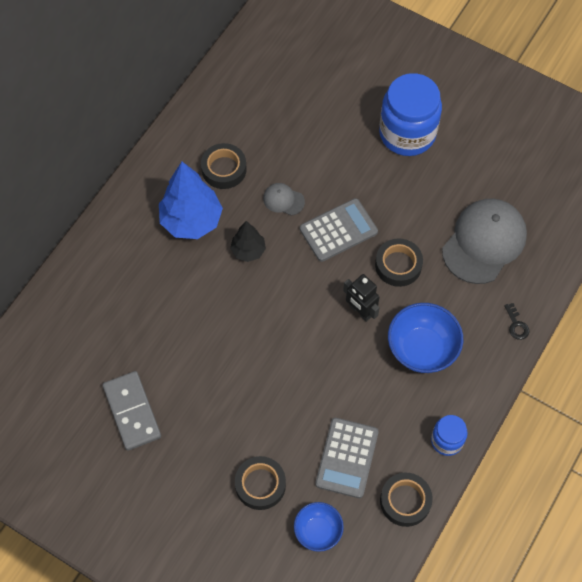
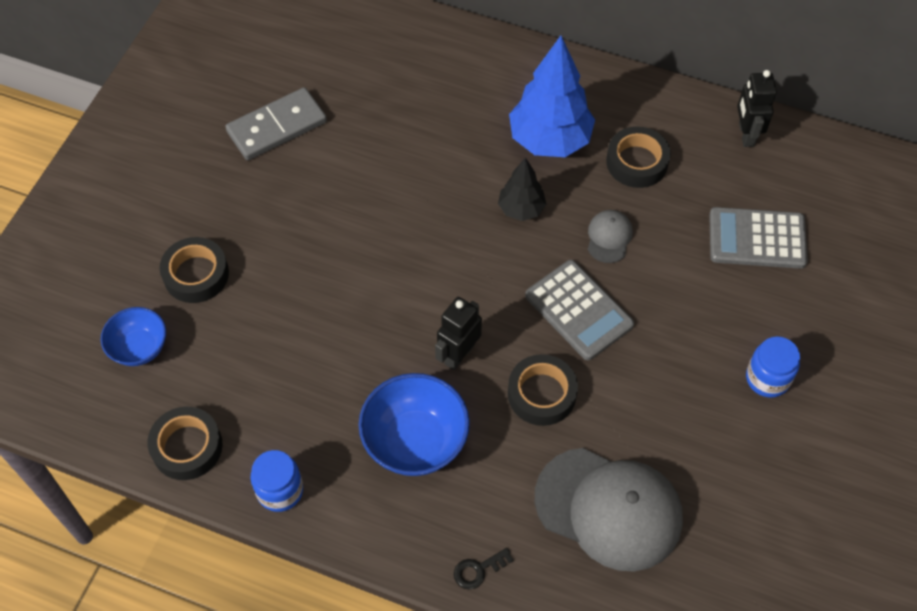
camera: 80 degrees right, 5 degrees down
grey calculator [315,418,379,498] -> grey calculator moved to [709,207,808,269]
blue jar [379,73,442,156] -> blue jar [746,336,800,398], size x0.51
none -> black robot [737,70,777,147]

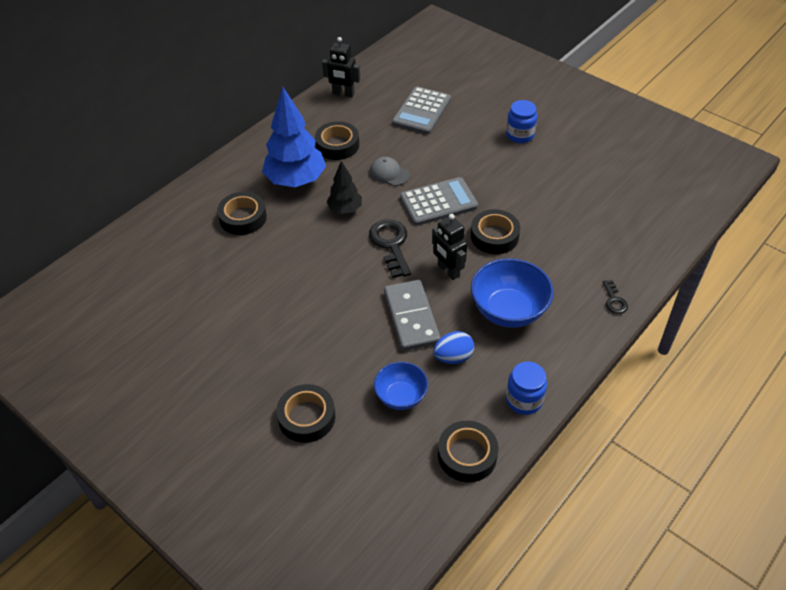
camera: 70 degrees left, 10 degrees down
blue bowl [101,307,166,366] -> blue bowl moved to [374,362,428,410]
grey domino [225,87,327,160] -> grey domino moved to [384,280,441,351]
grey cap [535,448,683,571] -> none
none -> black tape [217,192,267,235]
none -> black key [369,219,411,278]
none -> blue egg [433,331,474,364]

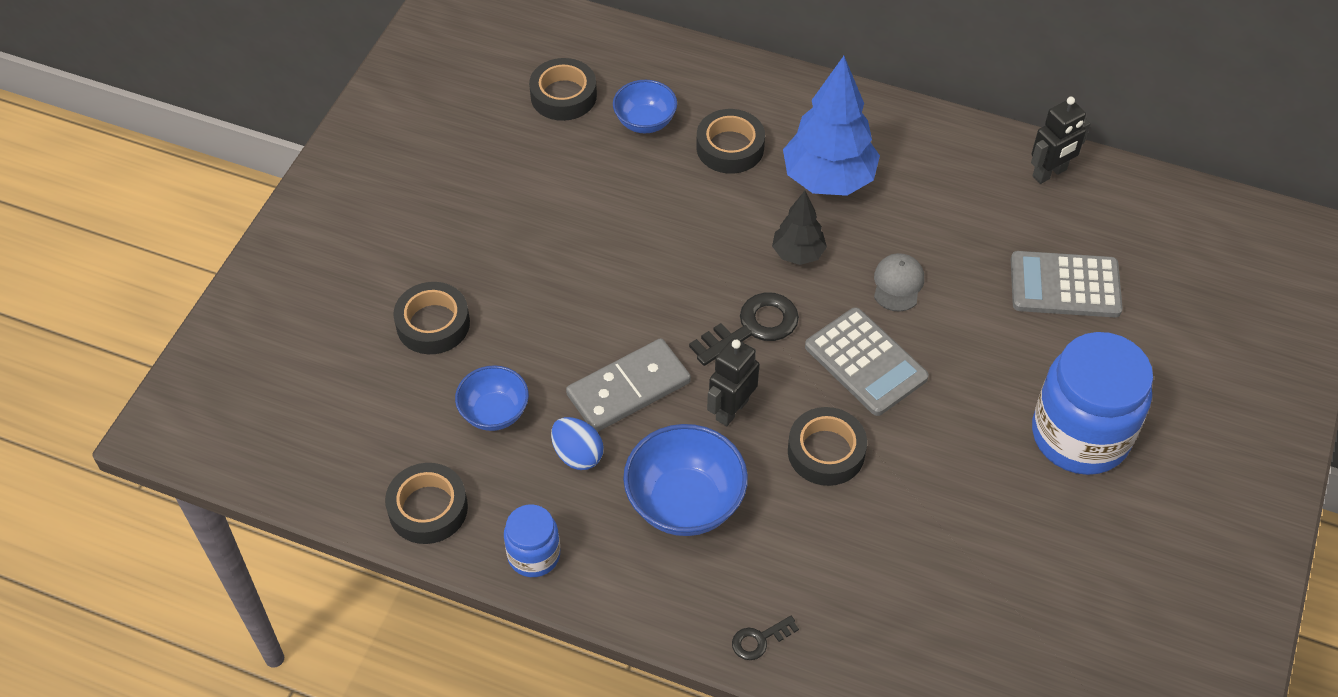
camera: 70 degrees right, 5 degrees up
black tape [315,121,359,160] -> black tape moved to [529,58,597,121]
black robot [322,37,360,98] -> black robot turned 120 degrees counterclockwise [1031,97,1091,184]
blue jar [506,100,537,143] -> blue jar [1032,332,1153,475], size x1.97
none -> blue bowl [613,80,677,133]

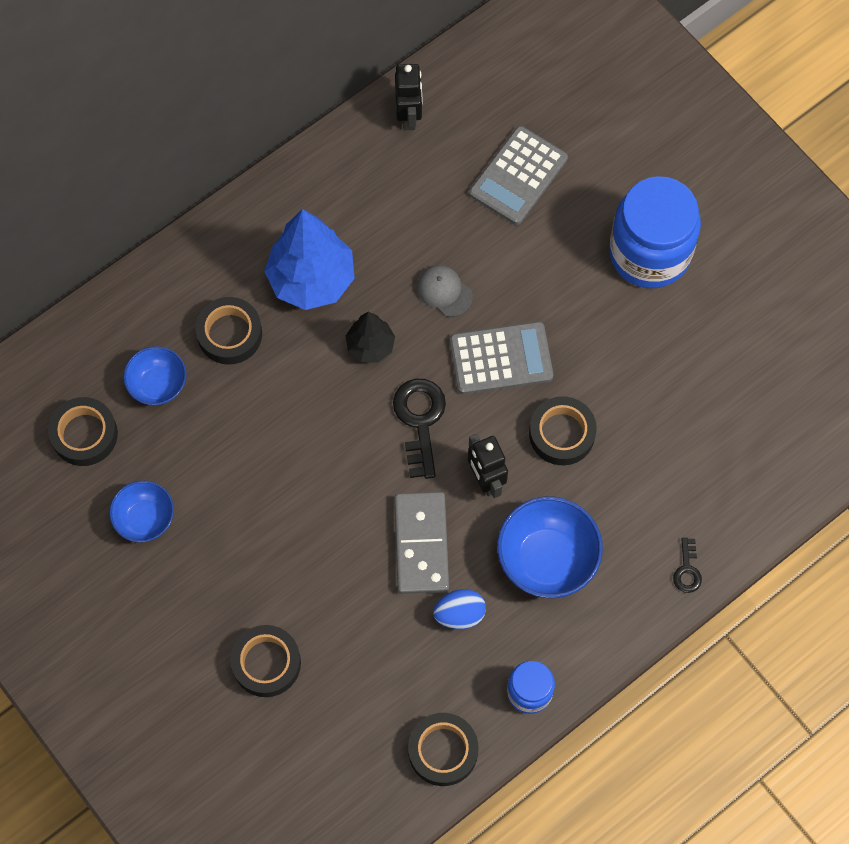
camera: 60 degrees left, 15 degrees up
blue bowl [455,365,529,431] -> blue bowl moved to [109,480,174,542]

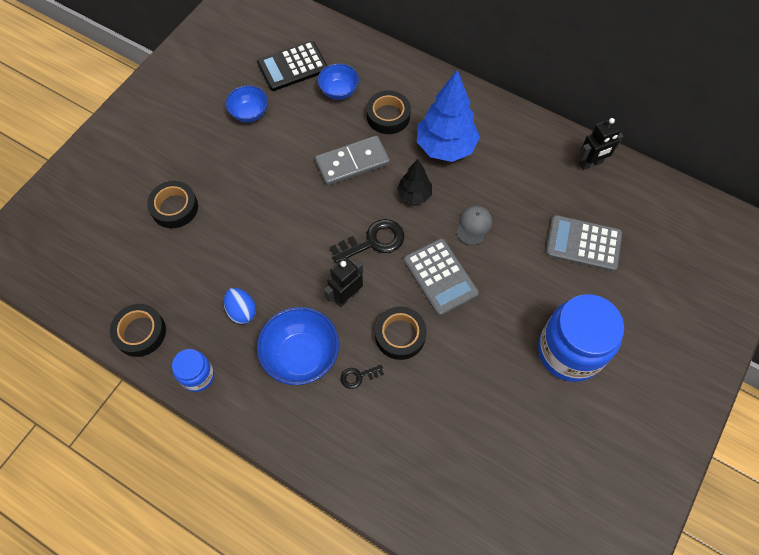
camera: 70 degrees right, 5 degrees down
black tape [48,397,118,466] -> black calculator [257,41,327,91]
grey domino [394,492,449,594] -> grey domino moved to [315,136,390,186]
black key [673,537,702,593] -> black key moved to [340,365,384,389]

